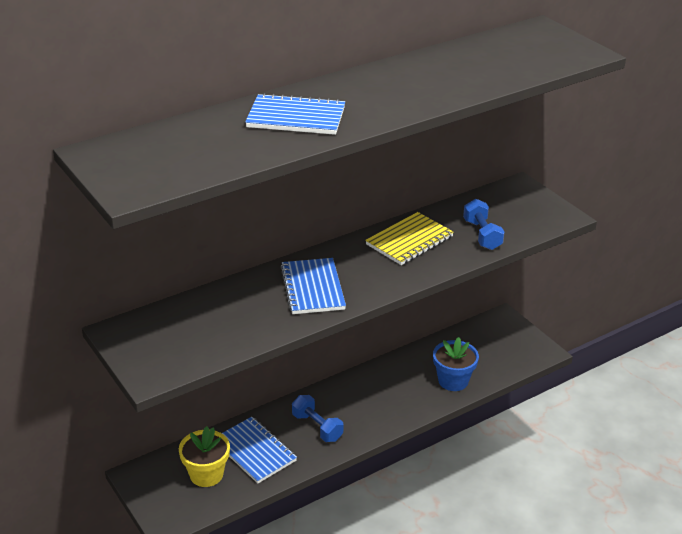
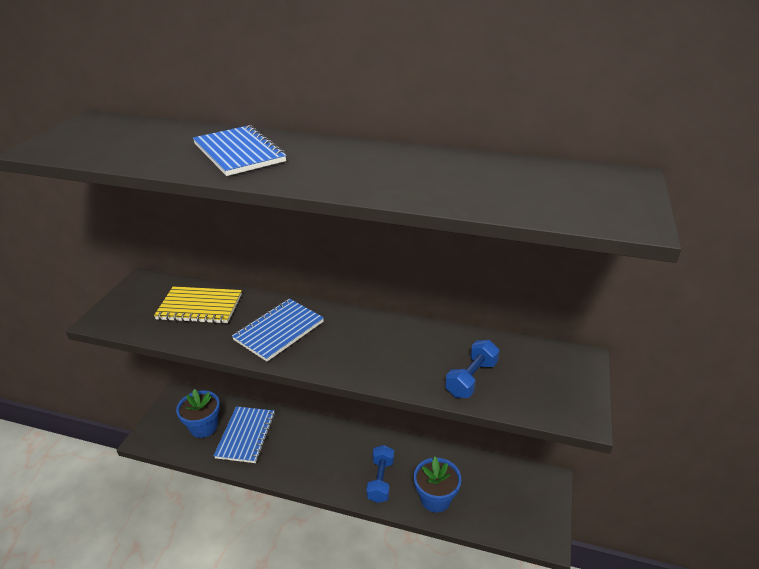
camera: 50 degrees right, 0 degrees up
yellow flower pot [179,426,230,487] -> blue flower pot [176,389,220,438]
blue dumbbell [292,395,343,442] -> blue dumbbell moved to [366,445,394,503]
yellow notebook [365,212,454,265] -> yellow notebook moved to [154,287,242,324]

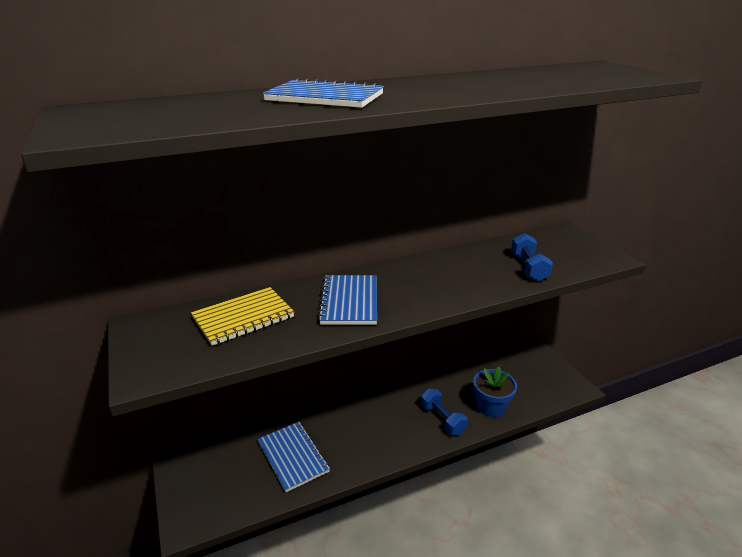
camera: 40 degrees left, 5 degrees down
blue flower pot [176,389,220,438] -> none

